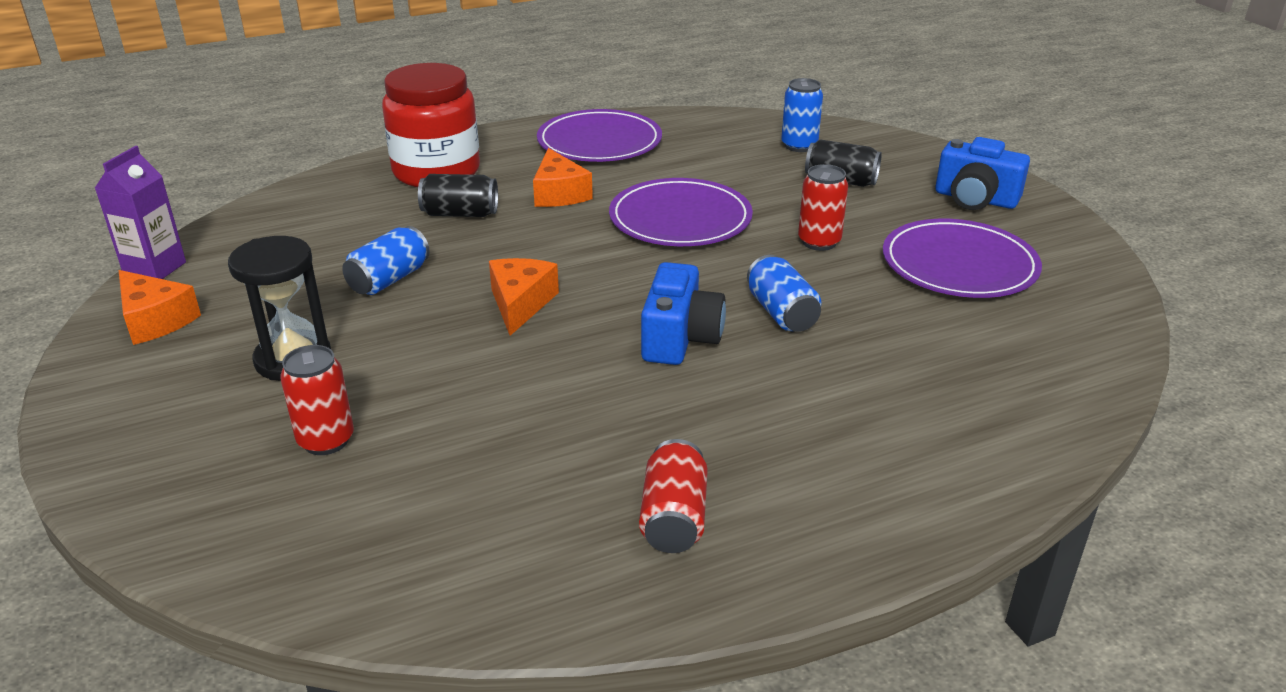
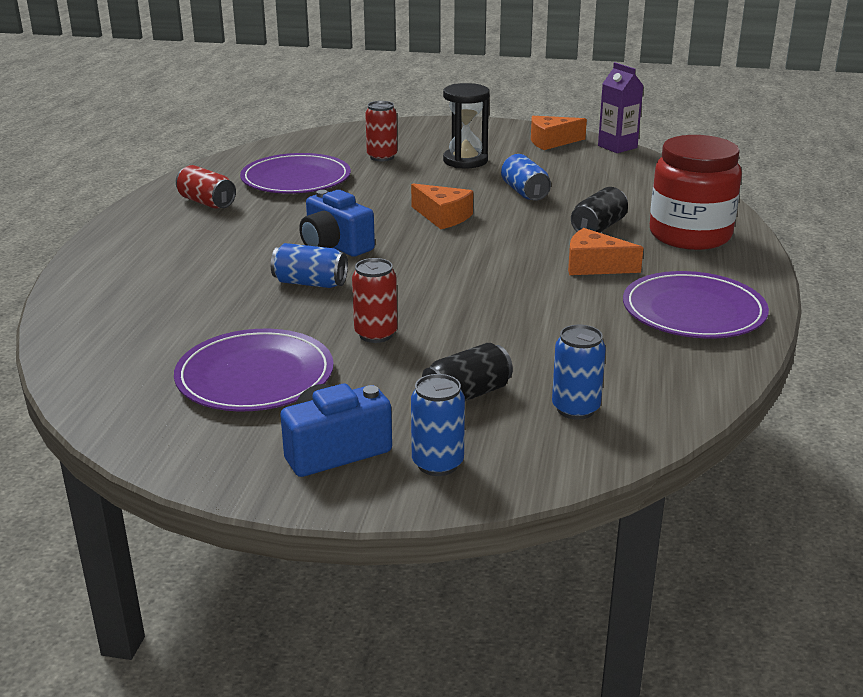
camera: 125 degrees right, 5 degrees down
purple plate [609,178,753,246] -> purple plate moved to [240,153,351,194]
none -> blue can [411,374,465,476]

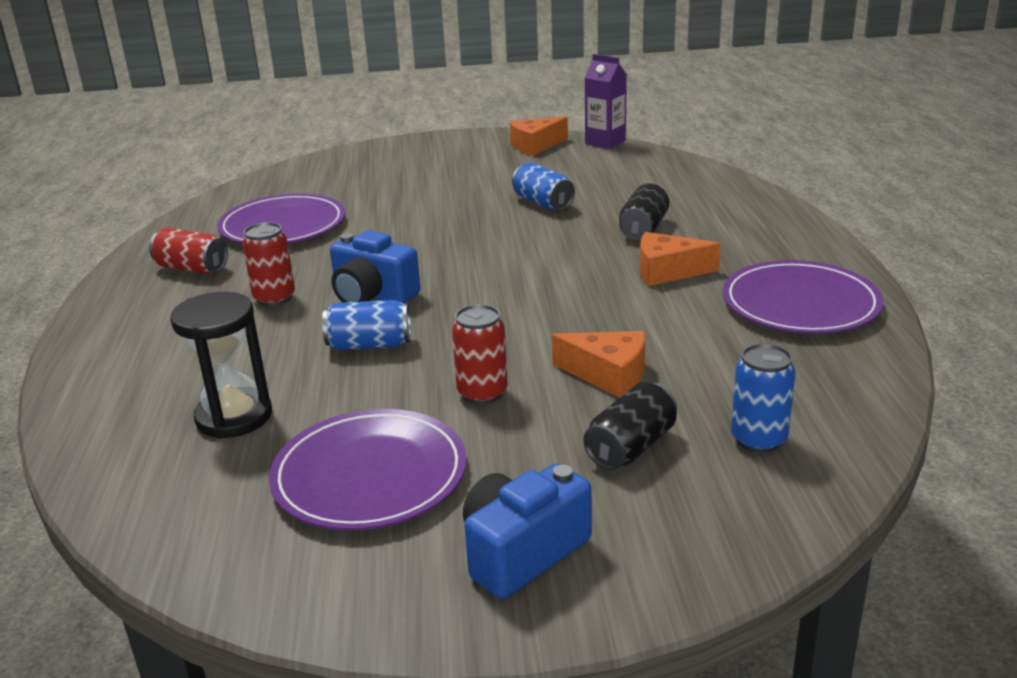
camera: 15 degrees left, 0 degrees up
red can [365,101,397,161] -> red can moved to [242,222,295,306]
orange cheese [411,183,473,229] -> orange cheese moved to [552,331,645,398]
blue can [411,374,465,476] -> none
black hourglass [443,83,490,168] -> black hourglass moved to [171,292,272,438]
red jar [650,135,742,250] -> none

